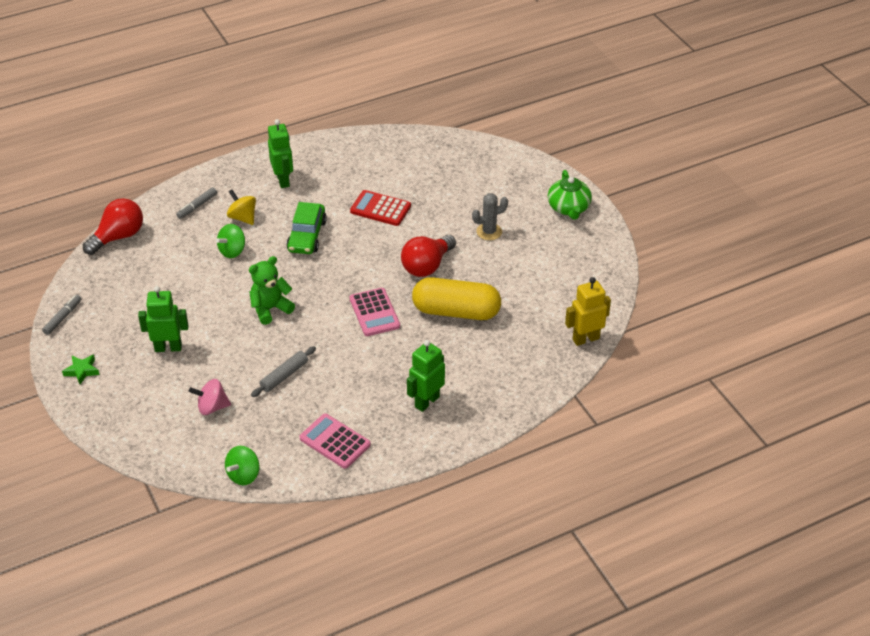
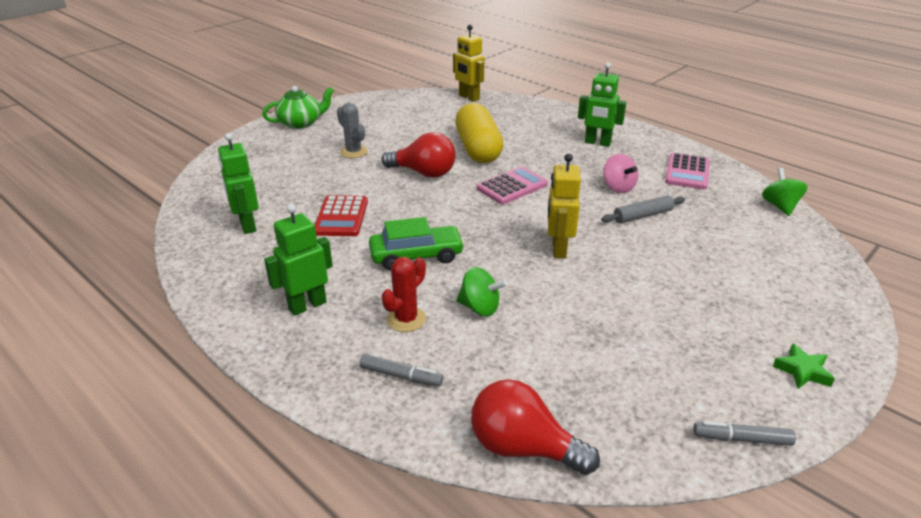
camera: 110 degrees left, 10 degrees down
green robot [138,286,189,352] -> green robot moved to [218,133,259,234]
pink spinning top [189,379,231,415] -> pink spinning top moved to [603,154,638,193]
green spinning top [225,446,259,485] -> green spinning top turned 105 degrees counterclockwise [762,168,807,216]
yellow spinning top [227,189,256,225] -> red cactus [382,257,426,332]
green teddy bear [249,256,295,325] -> yellow robot [548,154,581,258]
grey rolling pin [251,346,316,397] -> grey rolling pin turned 45 degrees counterclockwise [601,195,685,223]

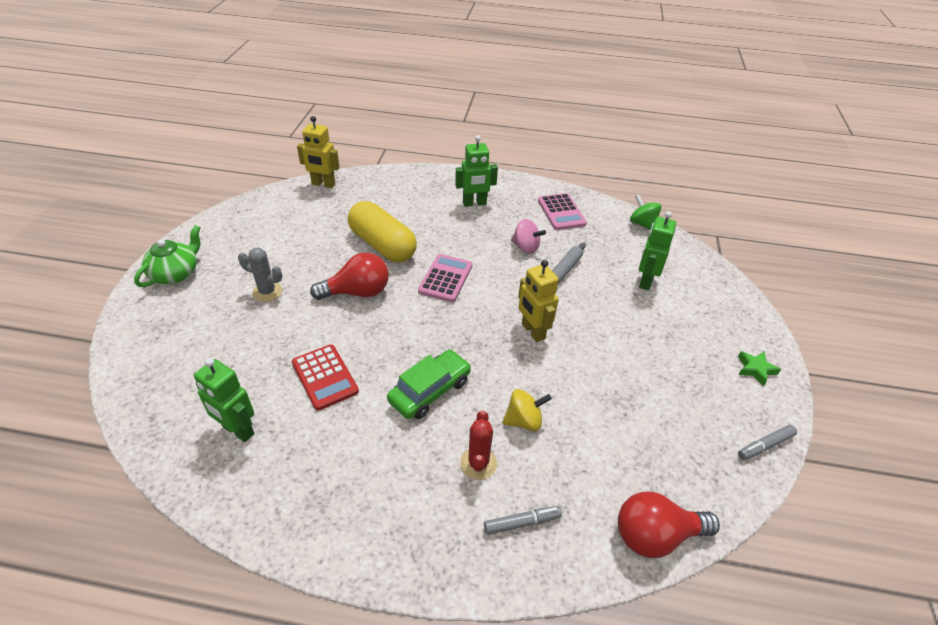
camera: 35 degrees left, 10 degrees up
green robot [264,204,333,316] -> green robot moved to [639,211,676,290]
green spinning top [456,267,508,316] -> yellow spinning top [502,389,552,431]

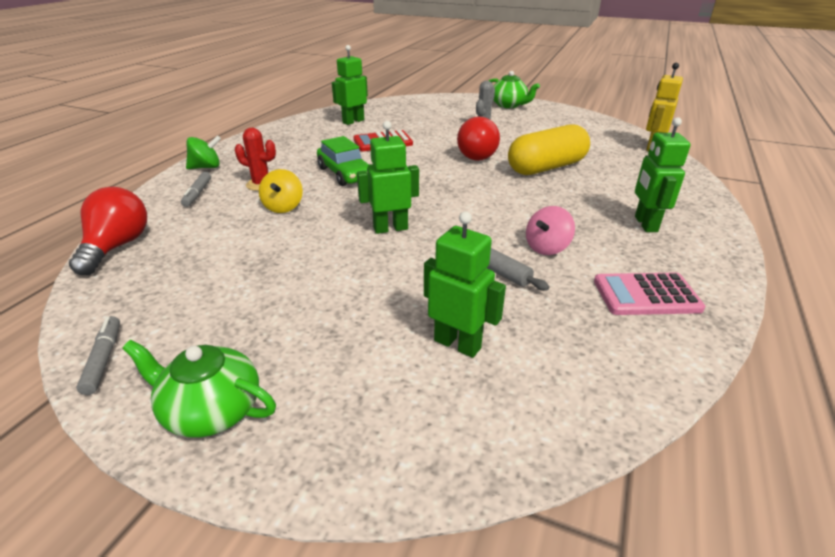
camera: 105 degrees right, 10 degrees down
pink calculator [418,254,473,302] -> none
yellow robot [518,260,559,342] -> green robot [357,121,419,234]
green spinning top [630,194,661,230] -> green spinning top moved to [186,135,221,169]
green star [738,351,781,386] -> green teapot [122,340,276,438]

